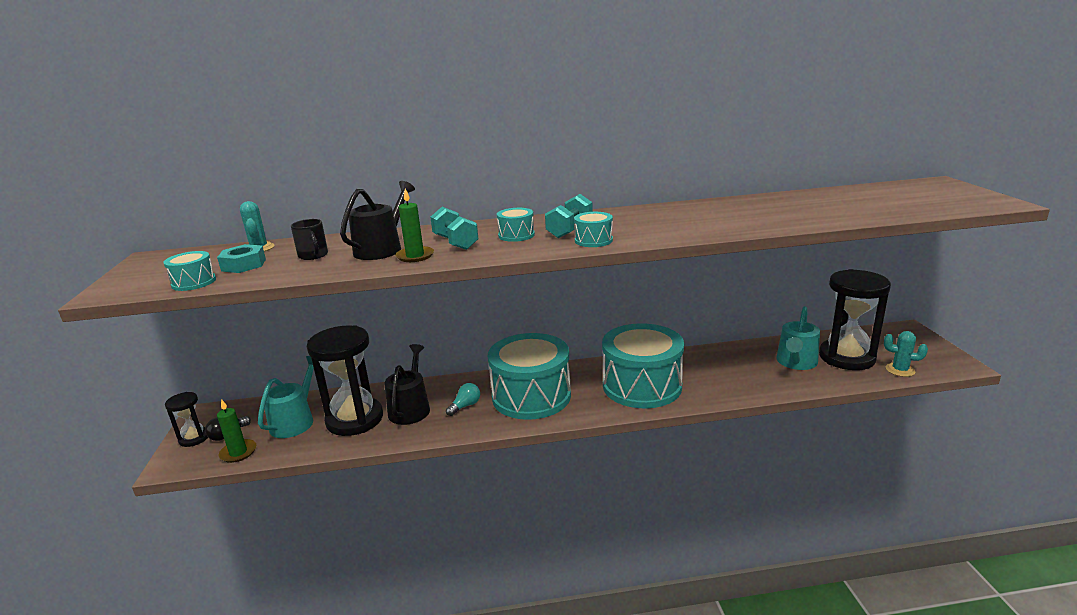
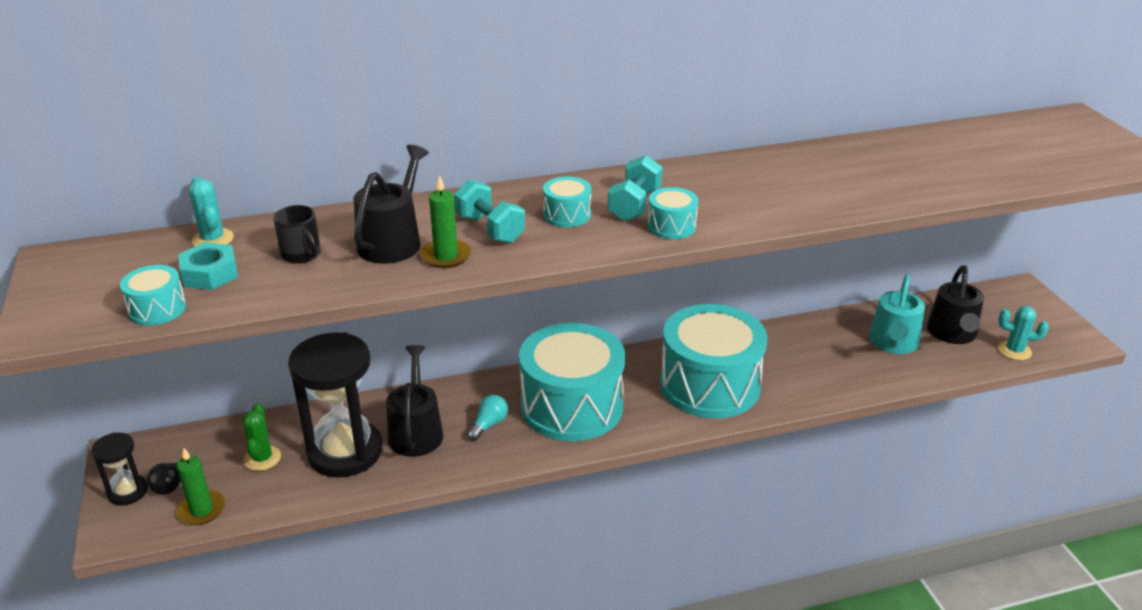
camera: 10 degrees left, 10 degrees up
turquoise watering can [258,356,314,438] -> green cactus [242,403,281,471]
black hourglass [819,269,891,370] -> black watering can [927,265,984,344]

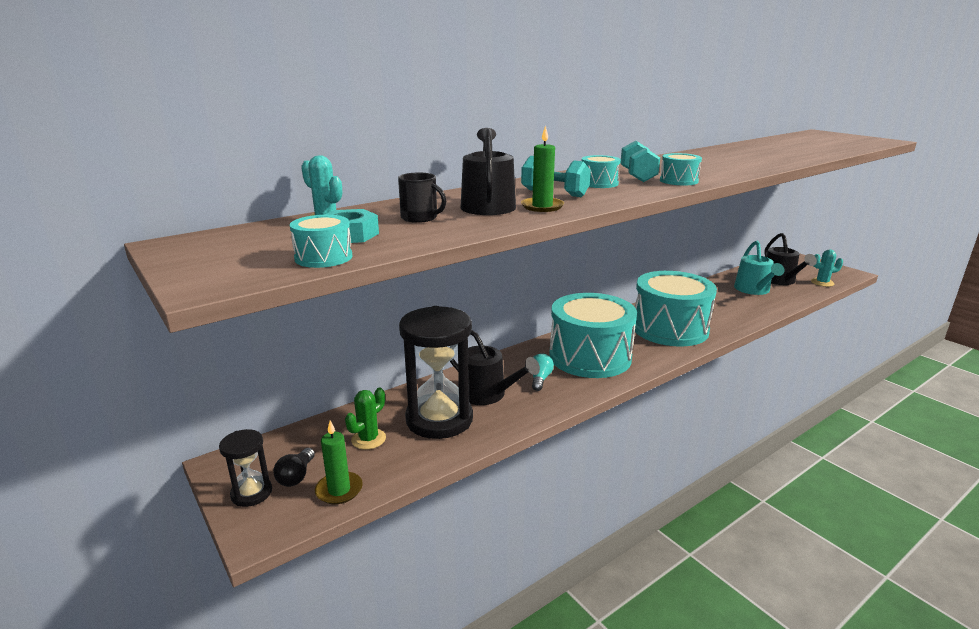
camera: 20 degrees left, 10 degrees down
green cactus [242,403,281,471] -> green cactus turned 60 degrees clockwise [345,388,386,450]
black watering can [386,345,444,457] -> black watering can turned 150 degrees clockwise [450,330,540,405]

